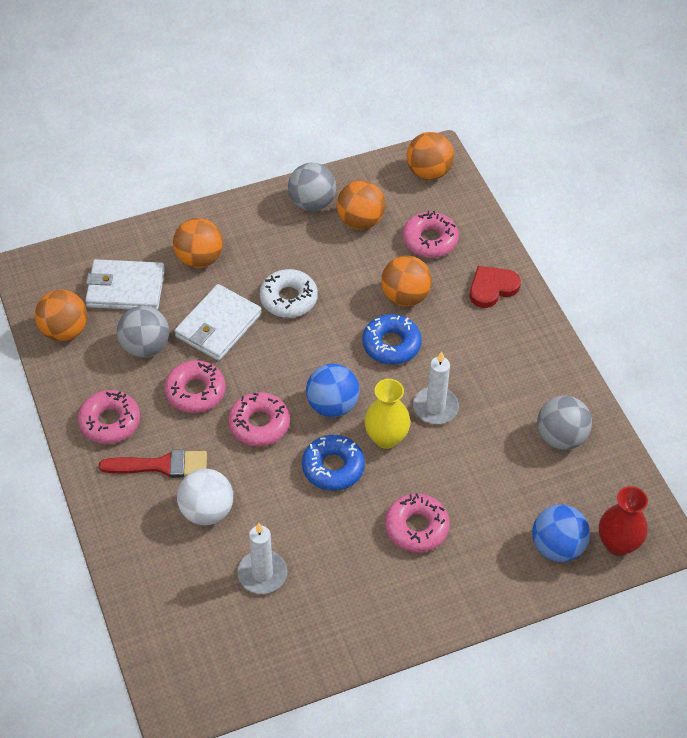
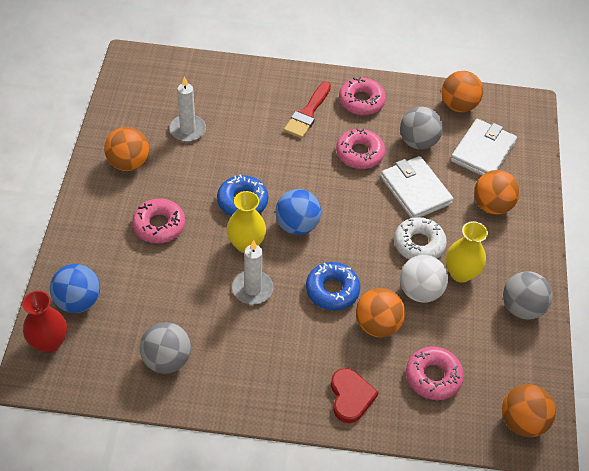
camera: 115 degrees right, 0 degrees up
white ball [177,469,233,525] -> white ball moved to [400,255,448,303]
pink donut [228,392,290,446] -> none
orange ball [337,181,385,230] -> orange ball moved to [104,127,149,171]
none -> yellow vase [446,221,488,283]

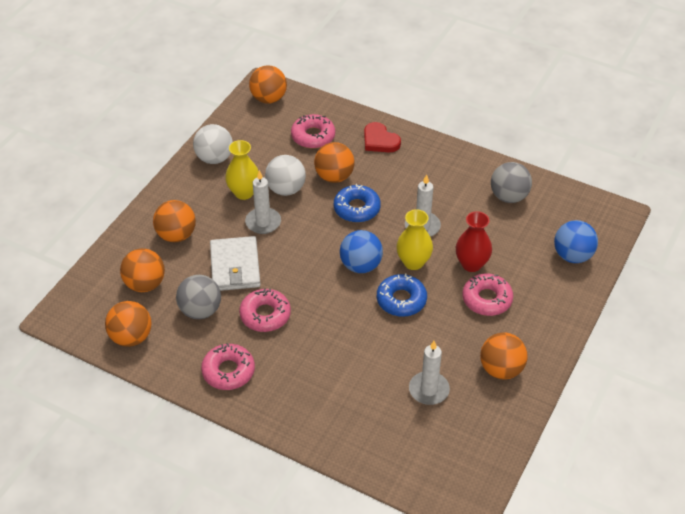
camera: 155 degrees left, 5 degrees down
red vase [22,291,67,353] -> red vase moved to [456,211,492,272]
red brush [284,81,331,138] -> none
red heart [331,368,379,423] -> red heart turned 60 degrees counterclockwise [364,122,401,152]
white donut [394,217,447,259] -> white candle [245,170,281,234]
white wallet [450,119,517,176] -> orange ball [120,248,165,292]
grey ball [503,271,553,320] -> white ball [193,124,233,164]

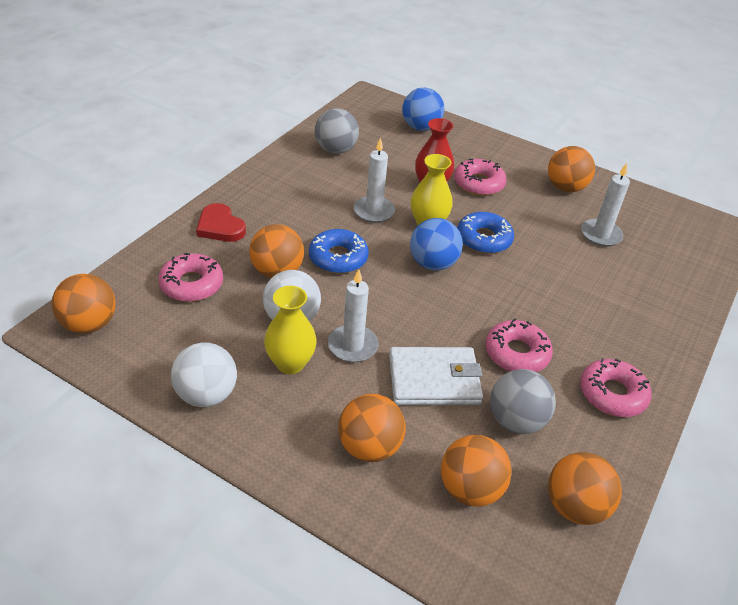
camera: 90 degrees left, 5 degrees down
red heart [364,122,401,152] -> red heart turned 90 degrees clockwise [196,203,246,242]

